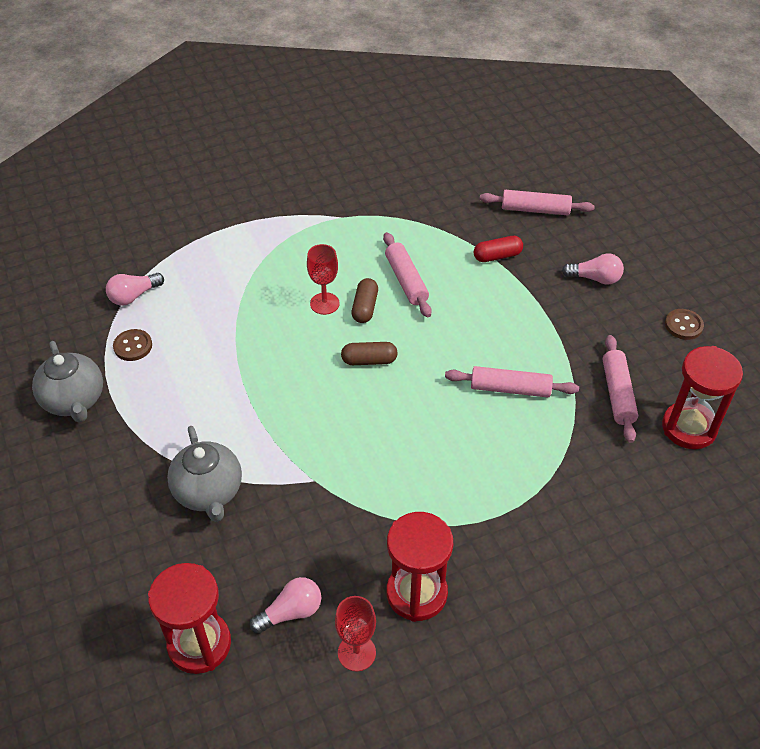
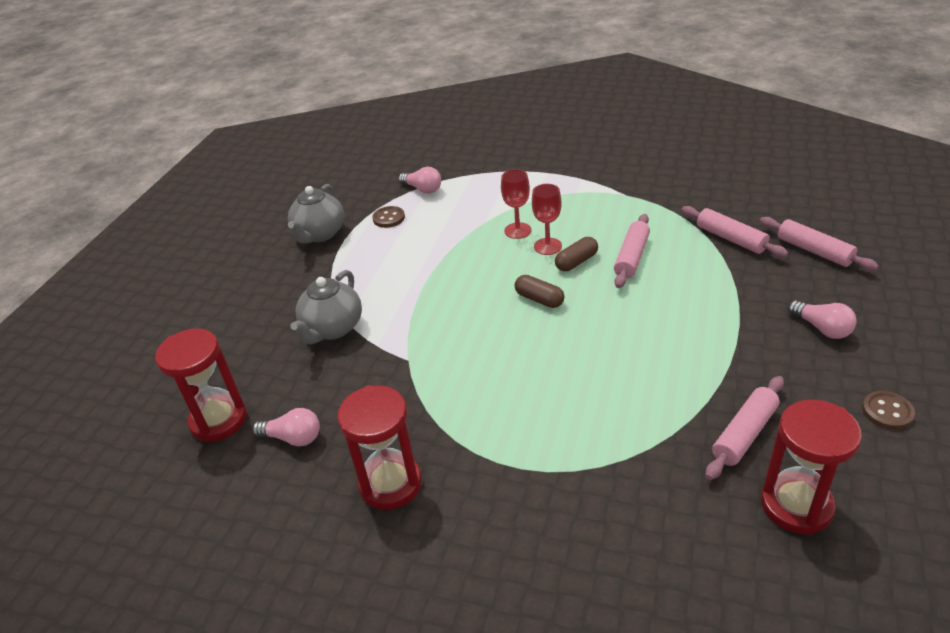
camera: 45 degrees right, 10 degrees down
pink light bulb [106,273,164,306] -> pink light bulb turned 150 degrees counterclockwise [398,167,441,194]
red goblet [335,596,376,671] -> red goblet moved to [501,169,531,239]
pink rolling pin [445,366,579,397] -> pink rolling pin moved to [681,206,788,257]
red capsule [474,236,523,262] -> none

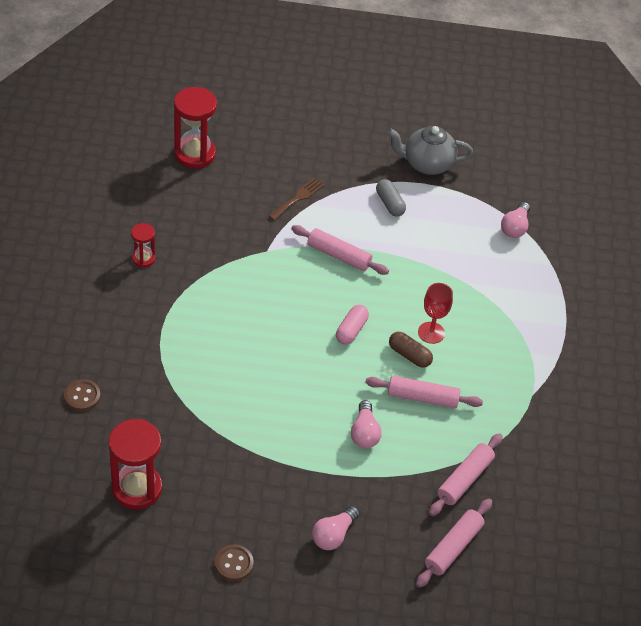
camera: 70 degrees right, 10 degrees up
pink light bulb [252,408,320,447] -> pink light bulb moved to [351,400,382,448]
grey teapot [290,270,362,344] -> brown fork [269,178,324,220]
red hourglass [337,385,422,510] -> red hourglass [131,223,156,268], size x0.53
brown button [372,206,405,228] -> brown button moved to [64,379,101,411]
red goblet [501,169,531,239] -> none
brown capsule [515,275,564,308] -> pink capsule [336,305,369,344]
pink rolling pin [705,376,784,480] -> pink rolling pin moved to [291,225,389,275]
none -> grey capsule [376,179,406,217]

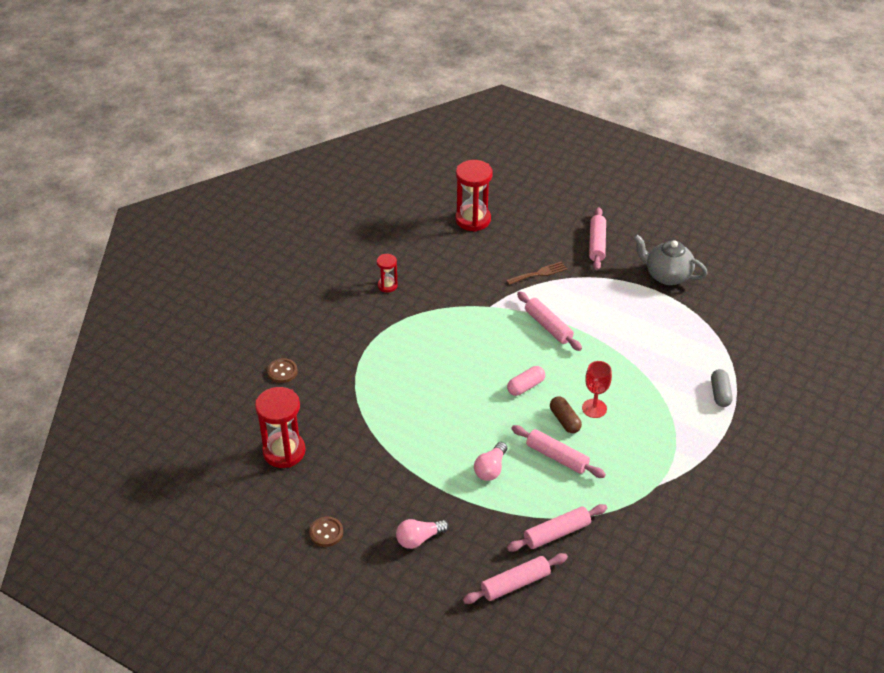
camera: 30 degrees right, 5 degrees down
grey capsule [376,179,406,217] -> grey capsule moved to [711,369,733,407]
pink light bulb [501,202,530,238] -> none
none -> pink rolling pin [589,207,606,270]

